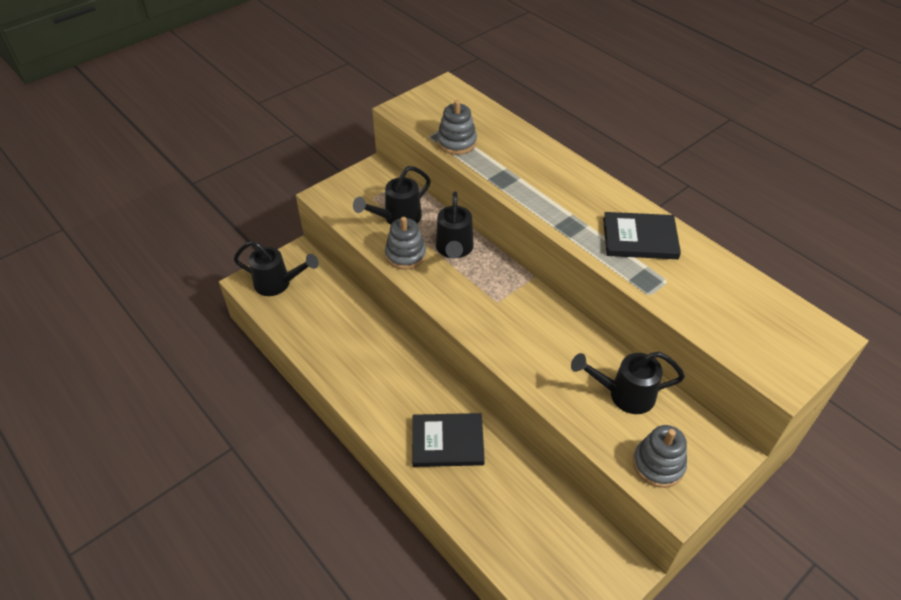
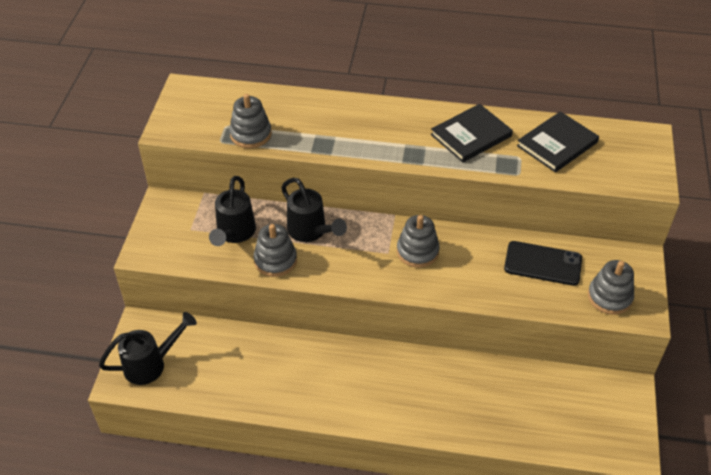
camera: 40 degrees left, 0 degrees up
black book [412,413,485,467] -> black book moved to [517,111,599,172]
black watering can [571,352,685,414] -> black phone [504,241,582,286]
none -> grey stacking toy [397,215,440,268]

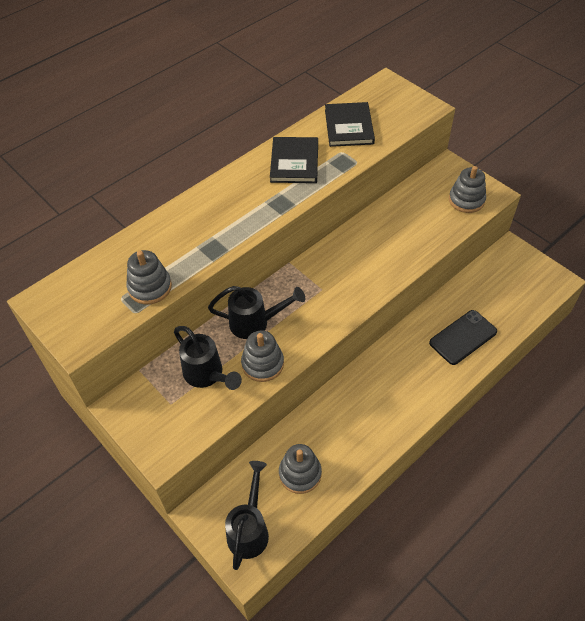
camera: 50 degrees left, 5 degrees up
grey stacking toy [397,215,440,268] -> grey stacking toy moved to [279,444,322,494]
black phone [504,241,582,286] -> black phone moved to [429,310,497,365]

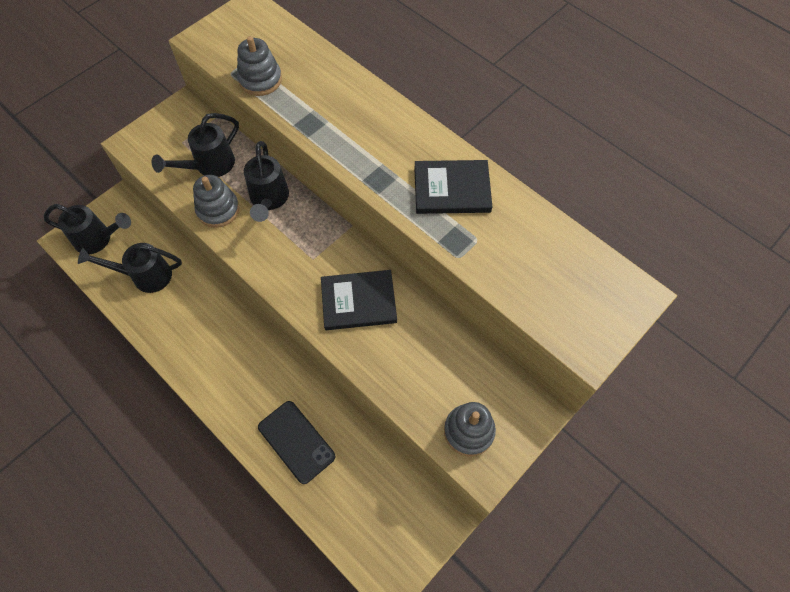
camera: 85 degrees right, 10 degrees up
grey stacking toy [279,444,322,494] -> black watering can [78,243,182,293]
black book [325,102,375,147] -> black book moved to [321,270,397,330]

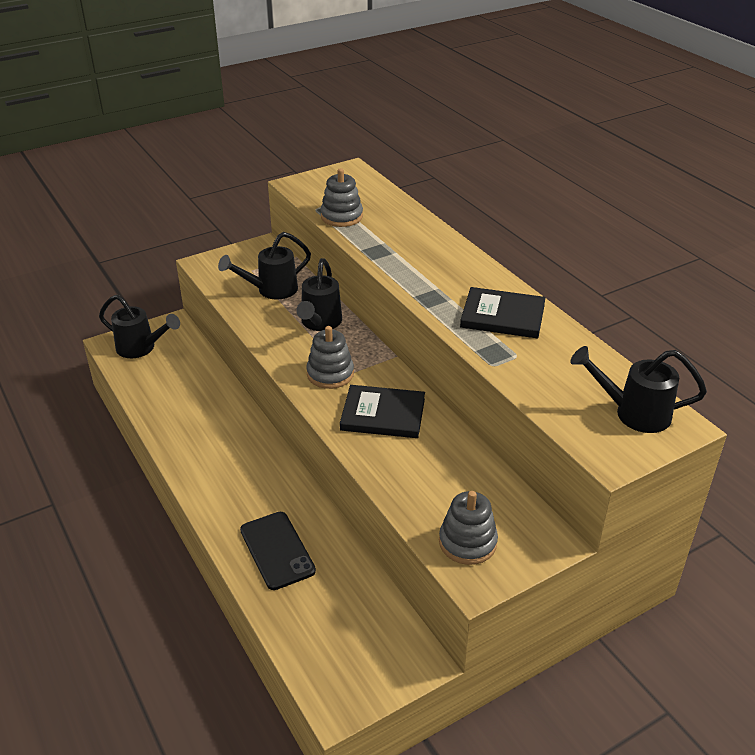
camera: 15 degrees right, 25 degrees down
black watering can [78,243,182,293] -> black watering can moved to [570,346,707,433]
grey stacking toy [193,175,240,228] -> grey stacking toy moved to [306,326,354,389]

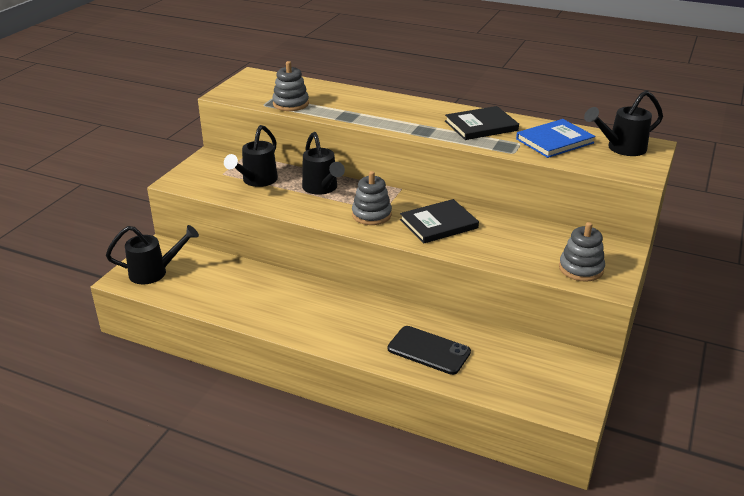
camera: 35 degrees left, 5 degrees down
none -> blue book [516,119,596,158]

